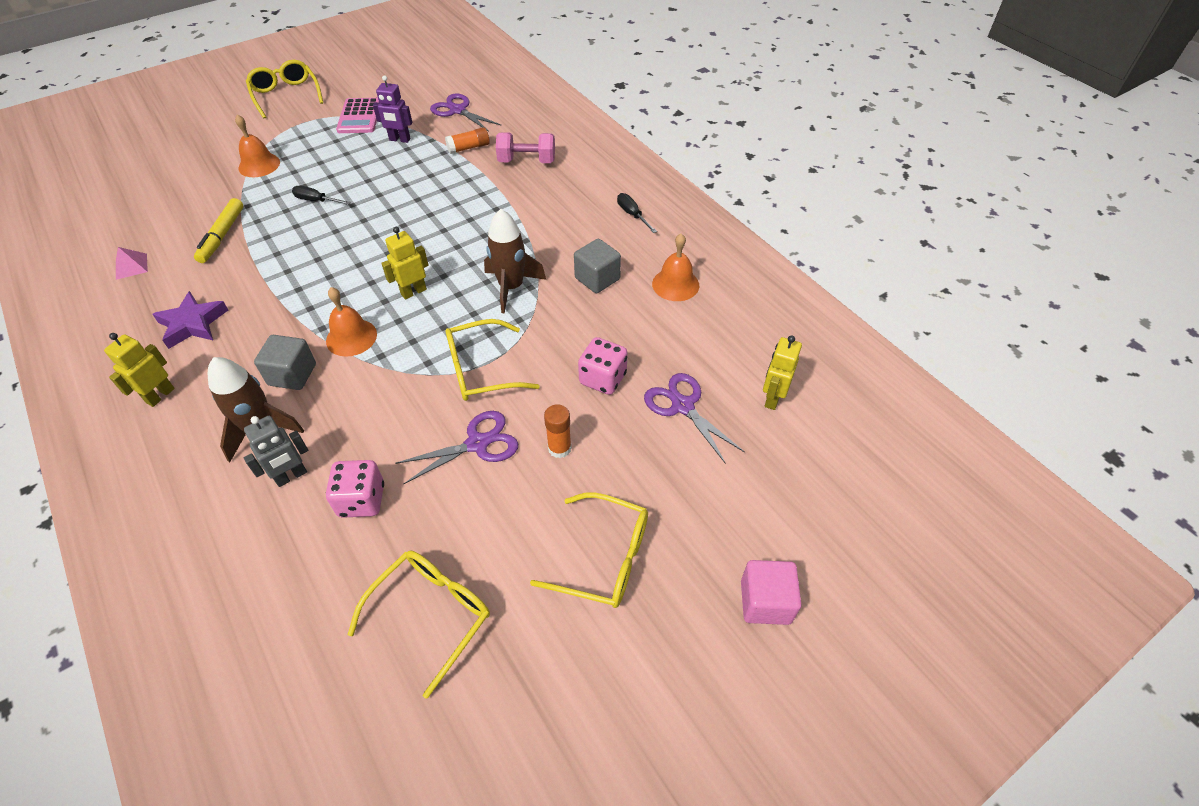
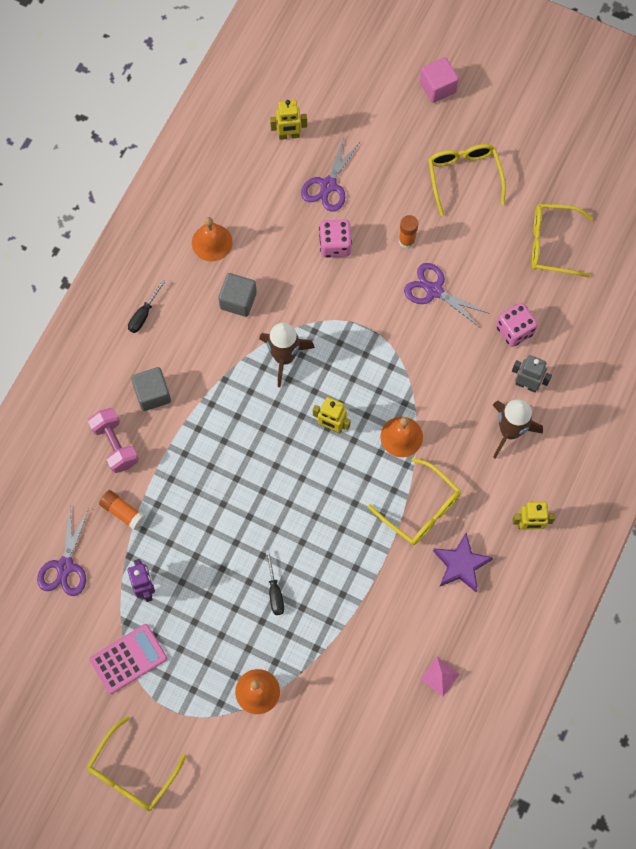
camera: 120 degrees left, 20 degrees up
yellow marker [194,198,243,263] -> none
grey cube [254,335,316,390] -> grey cube moved to [131,367,171,411]
yellow glasses [446,319,540,401] -> yellow glasses moved to [368,458,461,545]

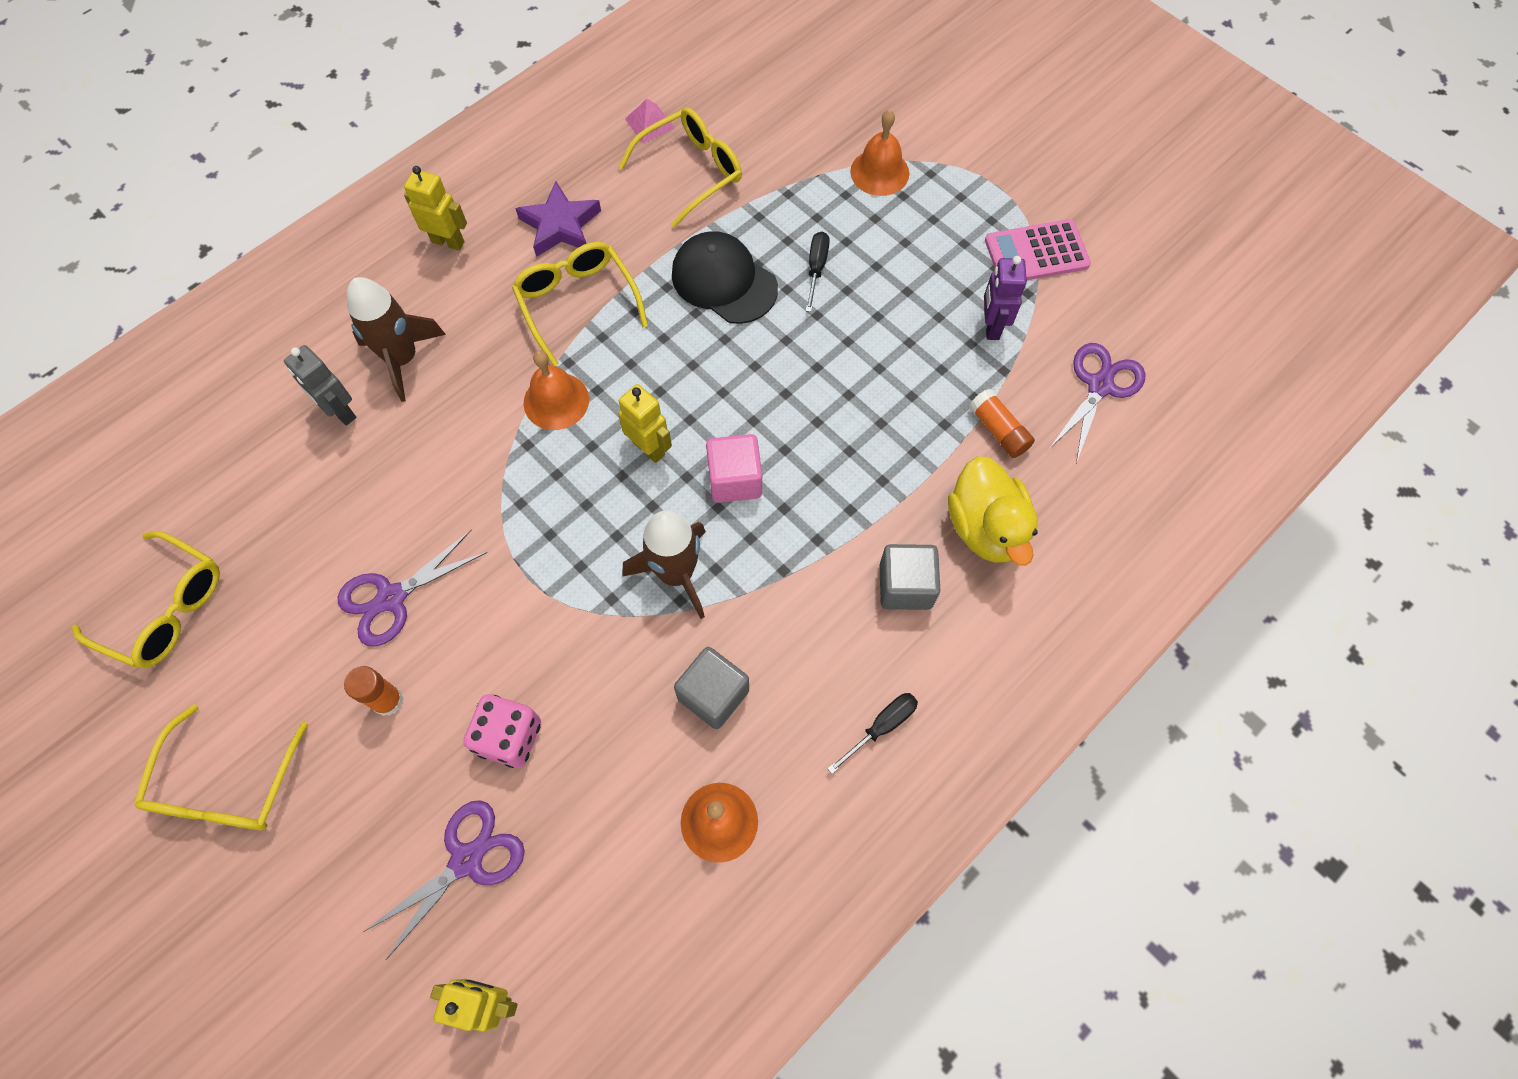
camera: 160 degrees left, 5 degrees down
yellow glasses [87,716,187,811] -> yellow glasses moved to [618,108,742,228]
pink dumbbell [88,408,139,473] -> yellow duck [948,456,1038,566]
purple scissors [404,263,490,327] -> purple scissors turned 90 degrees clockwise [338,529,487,646]
pink cube [420,57,459,103] -> pink cube moved to [706,434,762,503]
pink dice [496,302,538,347] -> none
none -> black cap [672,231,778,324]

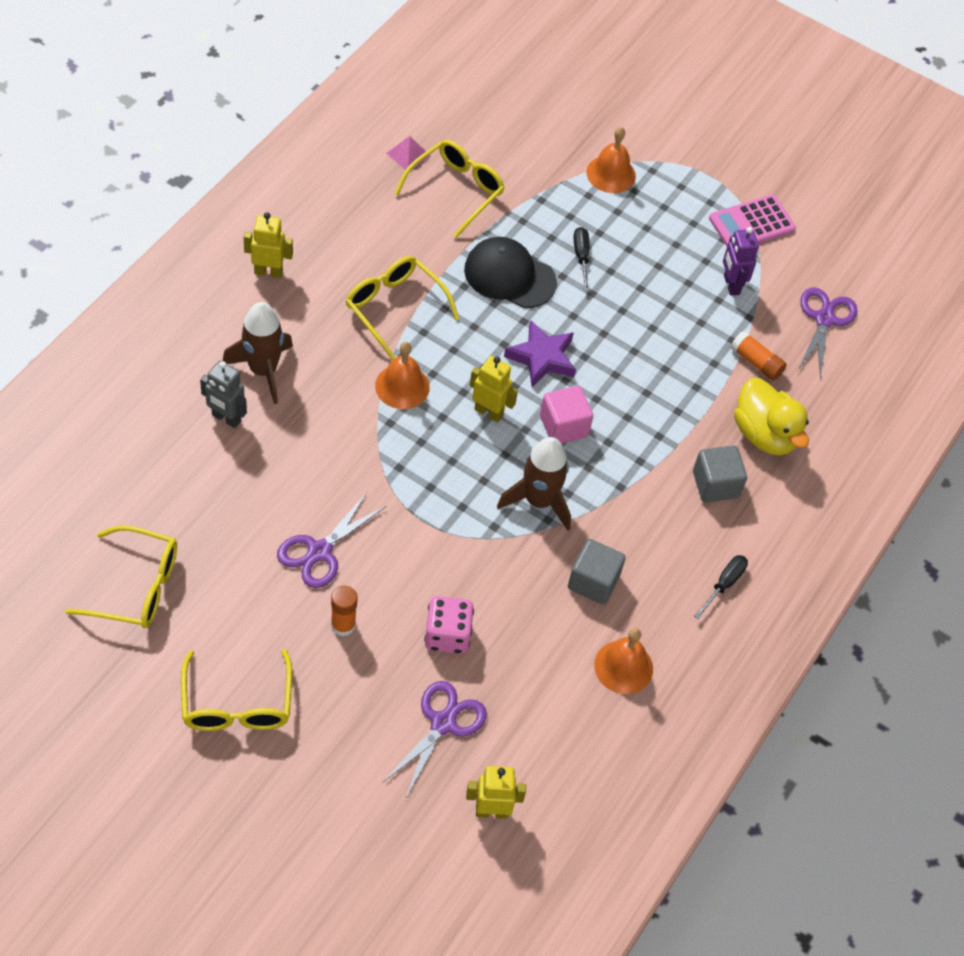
camera: 20 degrees left, 10 degrees down
purple star [515,181,601,257] -> purple star moved to [504,320,576,387]

